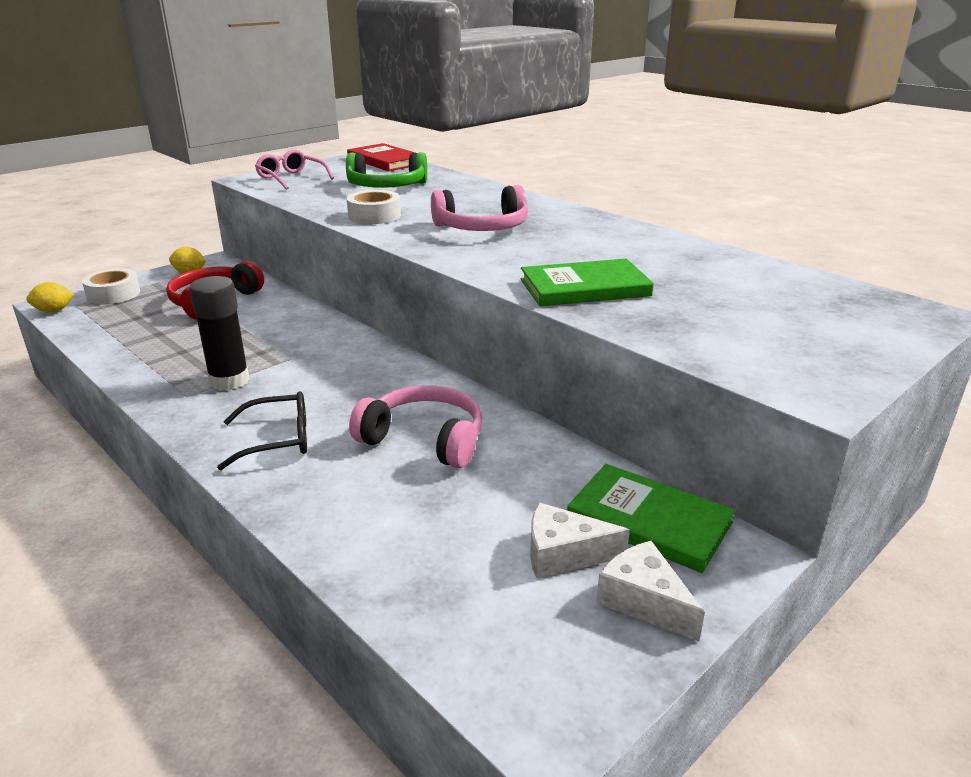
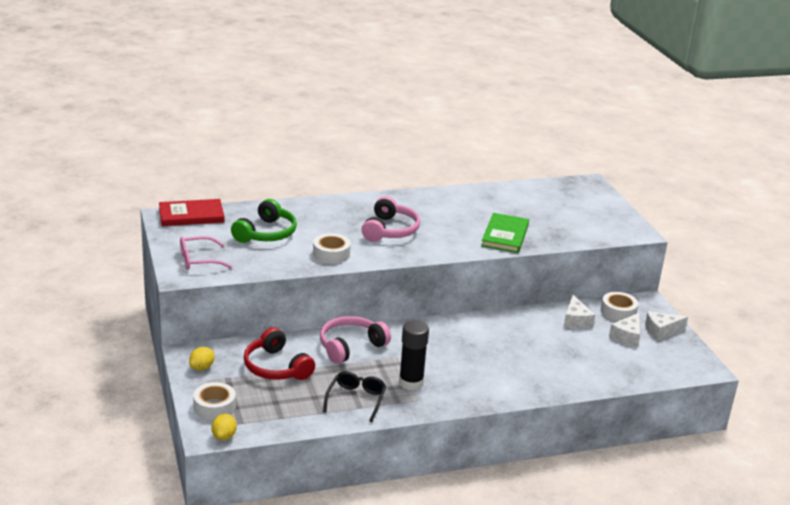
camera: 65 degrees left, 0 degrees up
black glasses [217,391,307,470] -> black glasses moved to [323,371,386,422]
pink headphones [349,385,482,468] -> pink headphones moved to [320,316,391,364]
green book [567,464,735,573] -> white tape [601,292,638,321]
none -> white cheese [564,295,595,329]

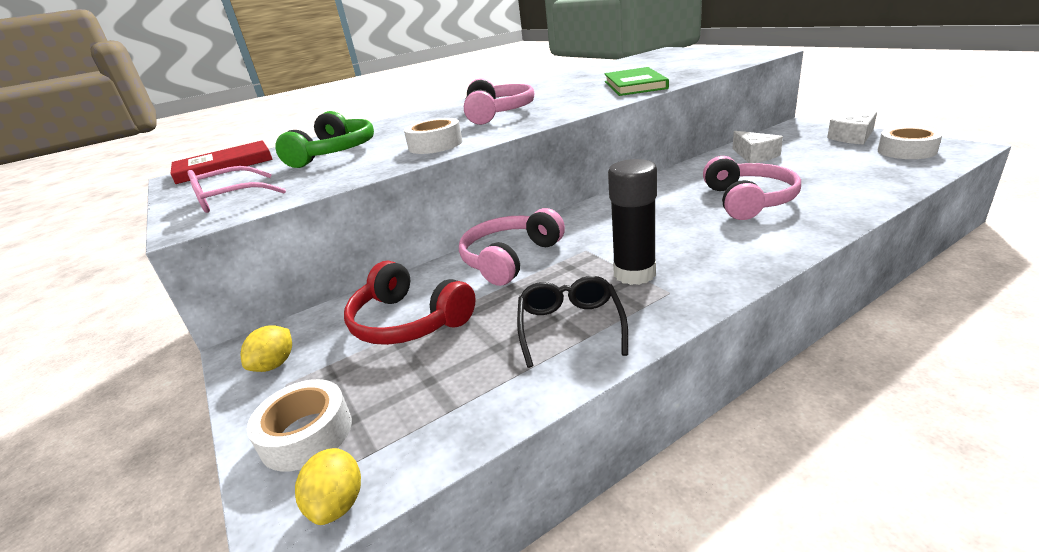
camera: 10 degrees left, 0 degrees up
white tape [601,292,638,321] -> white tape moved to [878,126,943,159]
white cheese [609,313,640,347] -> none
none -> pink headphones [703,156,801,220]

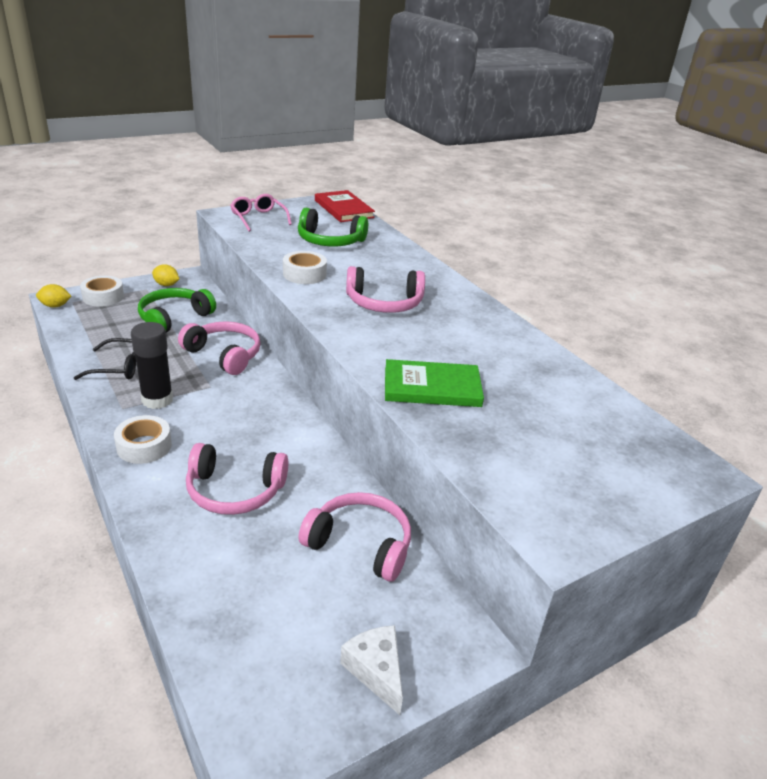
camera: 85 degrees right, 5 degrees up
red headphones [344,261,476,345] -> green headphones [138,288,216,333]
white cheese [732,131,783,163] -> pink headphones [298,492,411,582]
white tape [878,126,943,159] -> white tape moved to [114,415,172,464]

